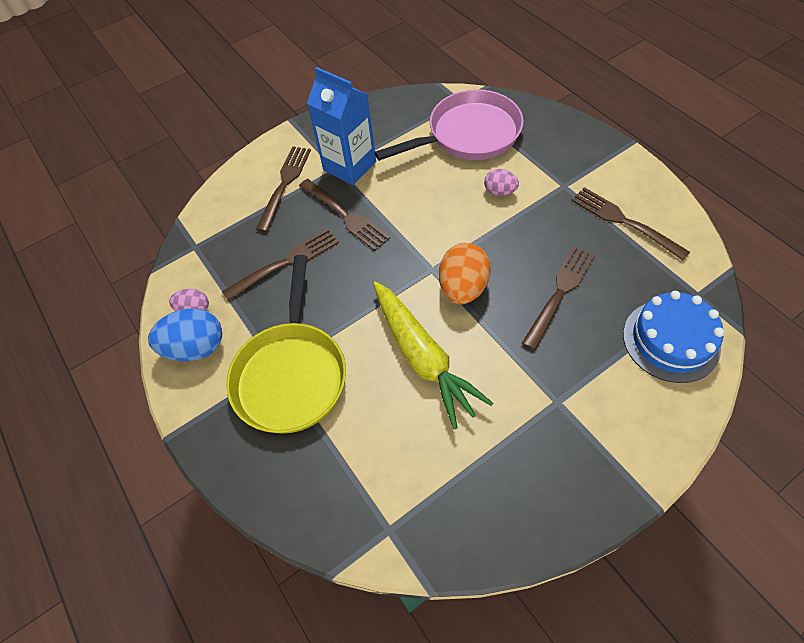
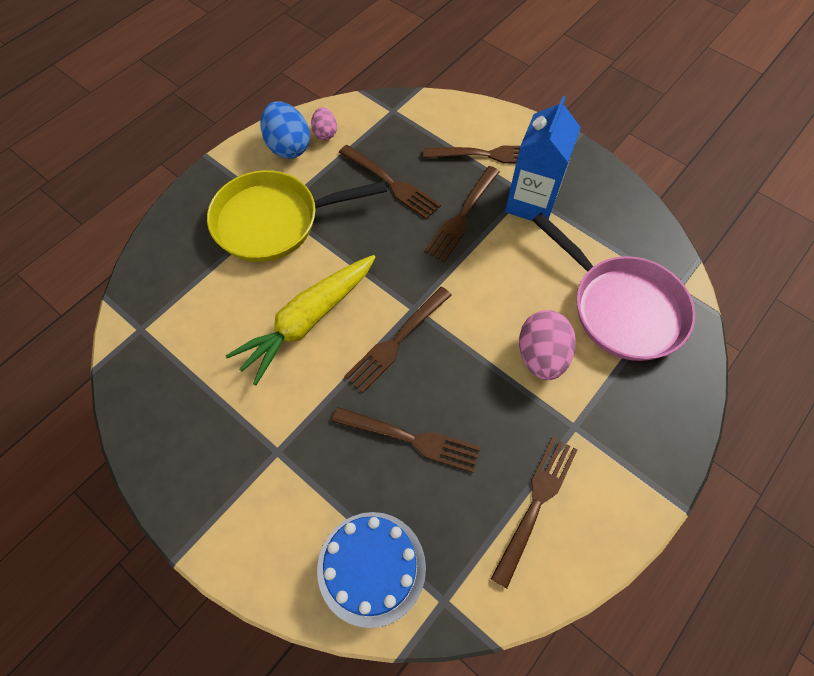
camera: 70 degrees right, 5 degrees up
orange egg [439,243,491,304] -> brown fork [344,287,452,393]
pink egg [484,169,519,196] -> pink egg [519,310,576,380], size x1.75

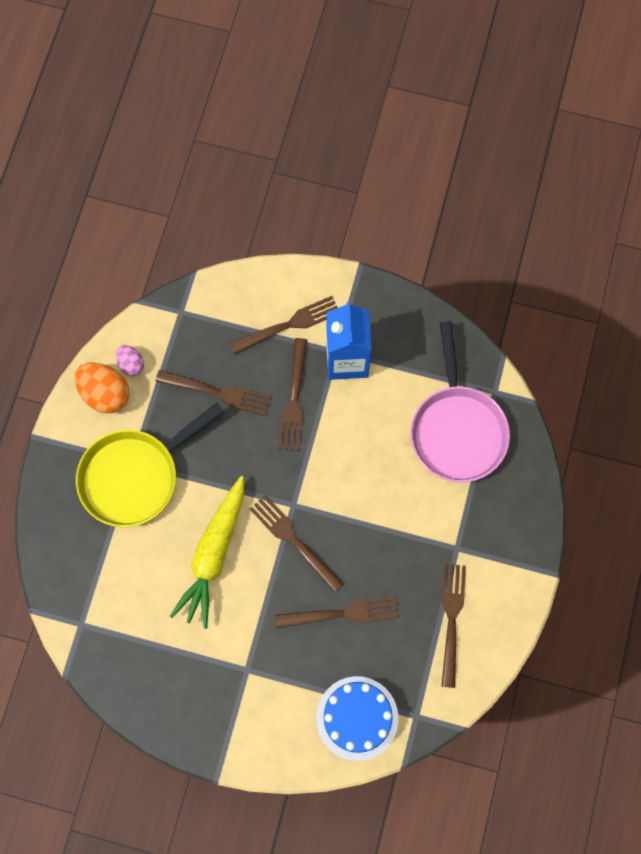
camera: 25 degrees left, 10 degrees up
blue egg [260,102,310,159] -> orange egg [74,362,129,413]
brown fork [344,287,452,393] -> brown fork turned 120 degrees clockwise [250,495,344,593]
pink egg [519,310,576,380] -> none
pink pan [532,213,695,361] -> pink pan turned 60 degrees clockwise [410,321,510,482]

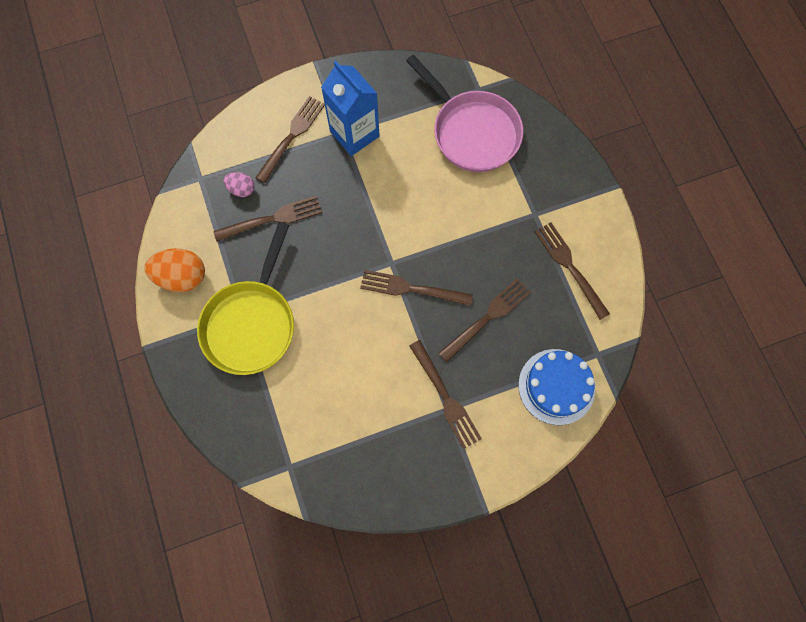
camera: 35 degrees left, 0 degrees up
pink egg [116,345,144,376] -> pink egg moved to [223,172,255,197]
yellow carrot [170,476,244,629] -> none
brown fork [278,338,307,451] -> brown fork moved to [410,340,482,449]

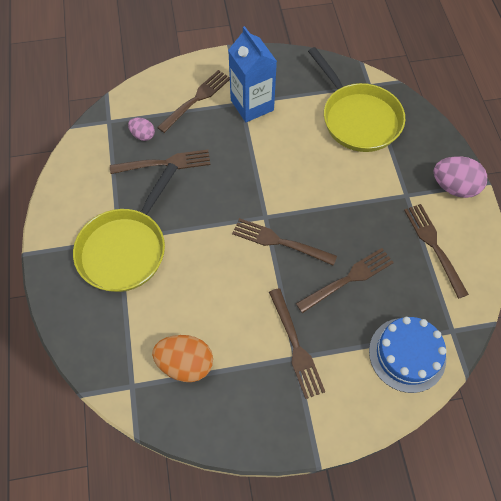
camera: 10 degrees right, 10 degrees down
orange egg [144,248,205,292] -> orange egg moved to [152,335,213,382]
pink pan [406,55,523,172] -> yellow pan [308,47,405,152]
none -> pink egg [434,156,487,198]

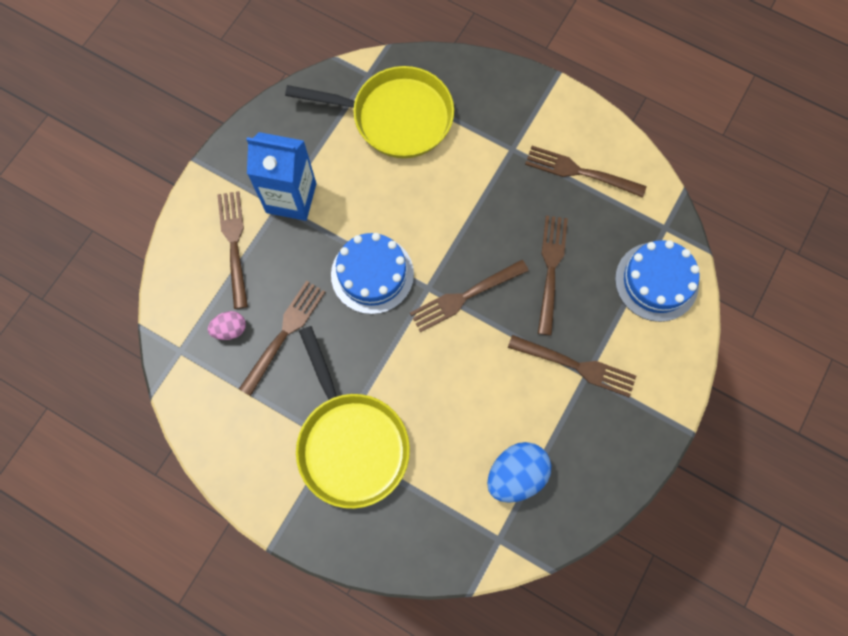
camera: 50 degrees left, 10 degrees up
orange egg [152,335,213,382] -> blue egg [487,442,551,503]
pink egg [434,156,487,198] -> none
none -> blue cake [331,233,414,314]

